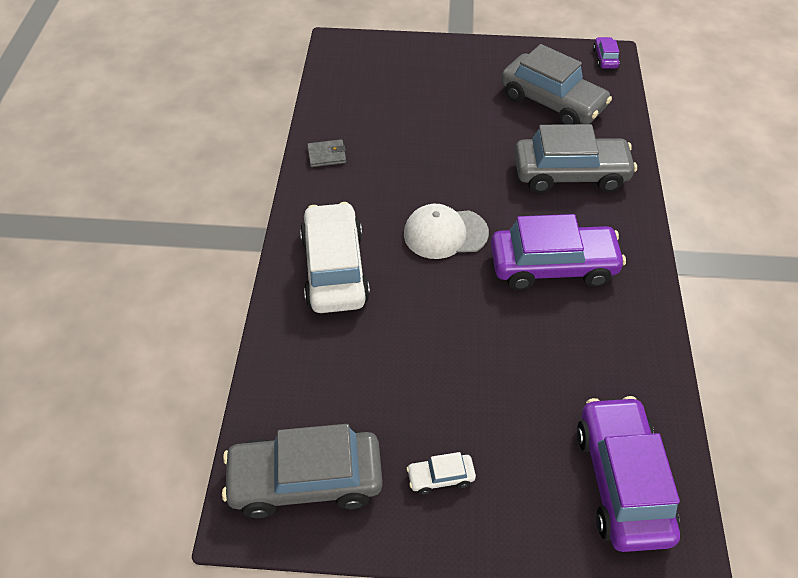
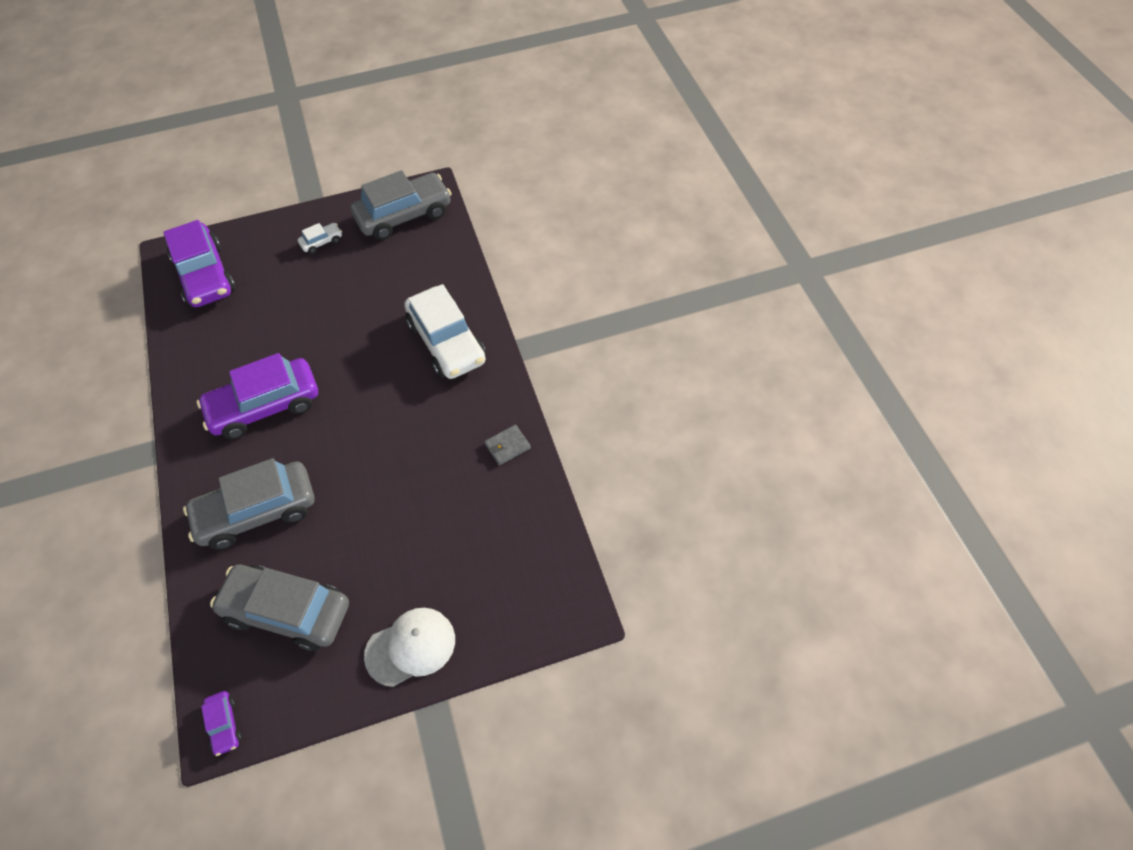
camera: 160 degrees right, 5 degrees up
white cap [404,204,489,259] -> white cap moved to [364,608,455,687]

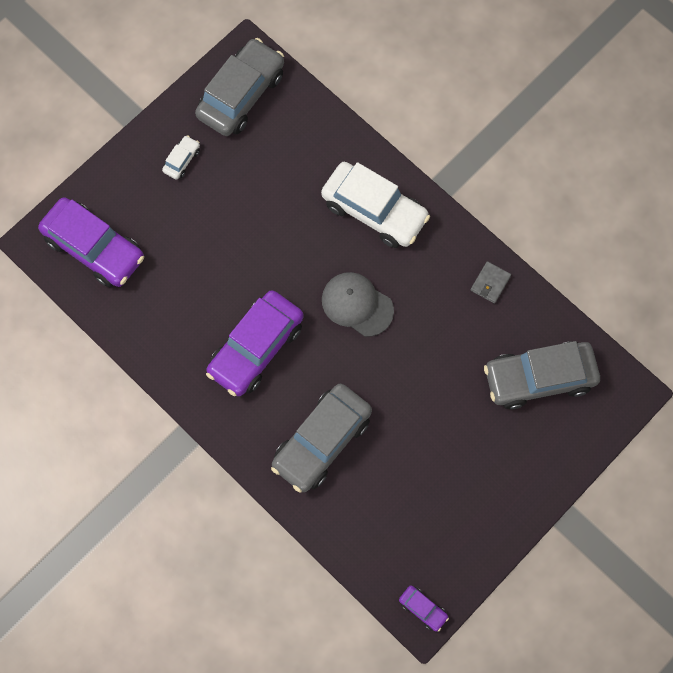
camera: 30 degrees left, 15 degrees up
grey car [210,564,349,651] -> grey car moved to [484,341,600,409]
white cap [364,608,455,687] -> none
none -> grey cap [322,272,394,337]

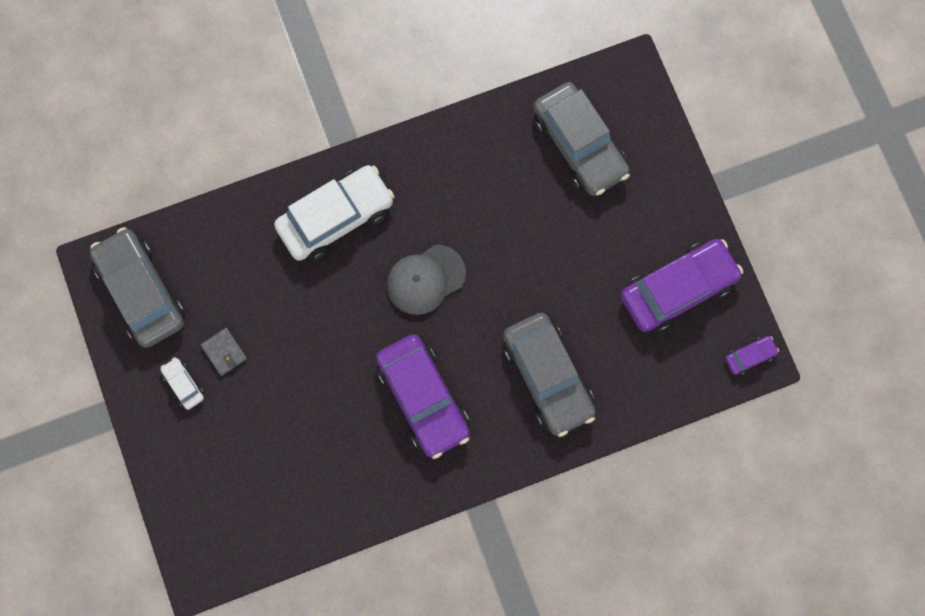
camera: 65 degrees left, 5 degrees up
purple car [38,197,144,287] -> purple car moved to [621,239,743,333]
grey wallet [471,261,511,303] -> grey wallet moved to [201,328,247,376]
grey car [484,341,600,409] -> grey car turned 45 degrees counterclockwise [533,82,630,196]

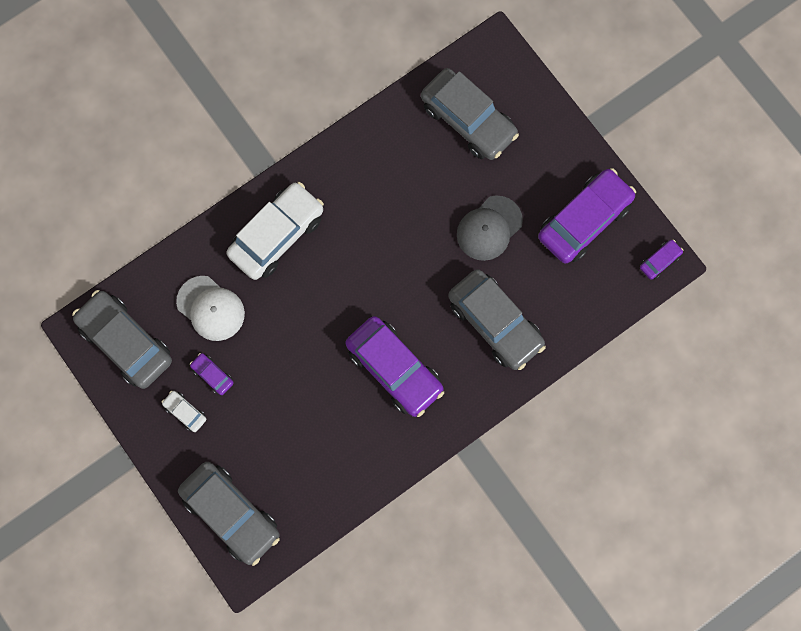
camera: 15 degrees left, 0 degrees up
grey wallet [201,328,247,376] -> purple car [190,353,234,395]
grey cap [387,245,466,315] -> grey cap moved to [457,196,523,261]
none -> white cap [176,276,245,341]
none -> grey car [178,462,280,566]

